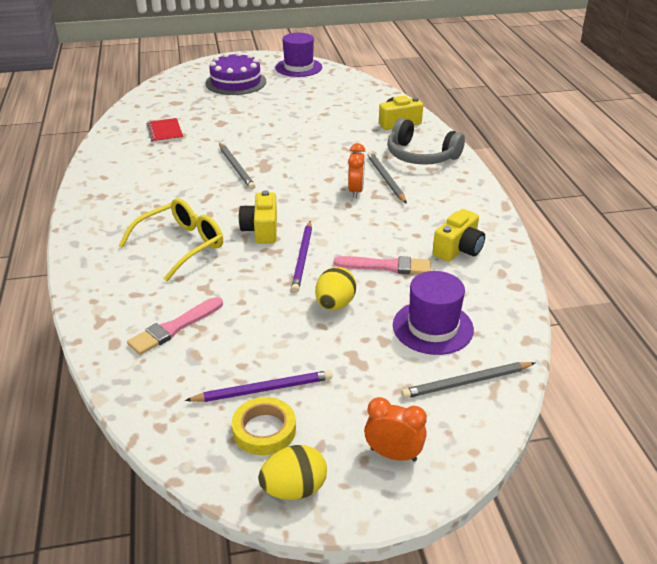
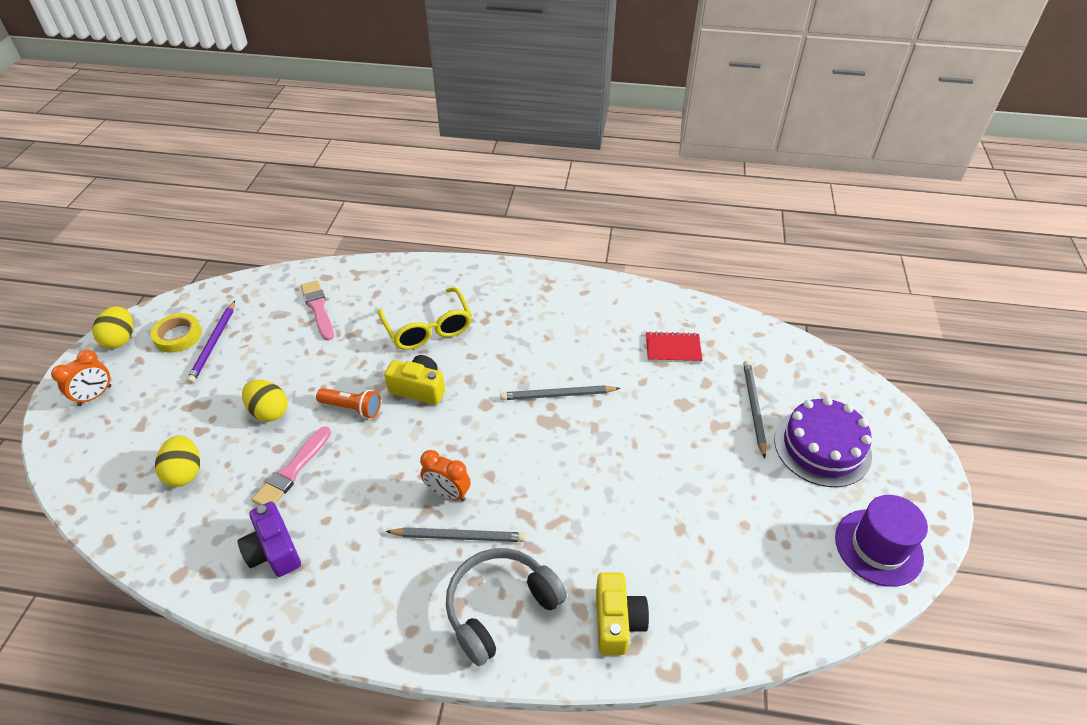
camera: 110 degrees right, 10 degrees up
purple pencil [291,221,312,293] -> orange flashlight [316,388,381,418]
purple hat [393,271,474,355] -> yellow egg [155,436,200,487]
grey pencil [401,362,535,399] -> grey pencil moved to [743,361,767,458]
yellow camera [433,209,485,261] -> purple camera [237,502,301,577]

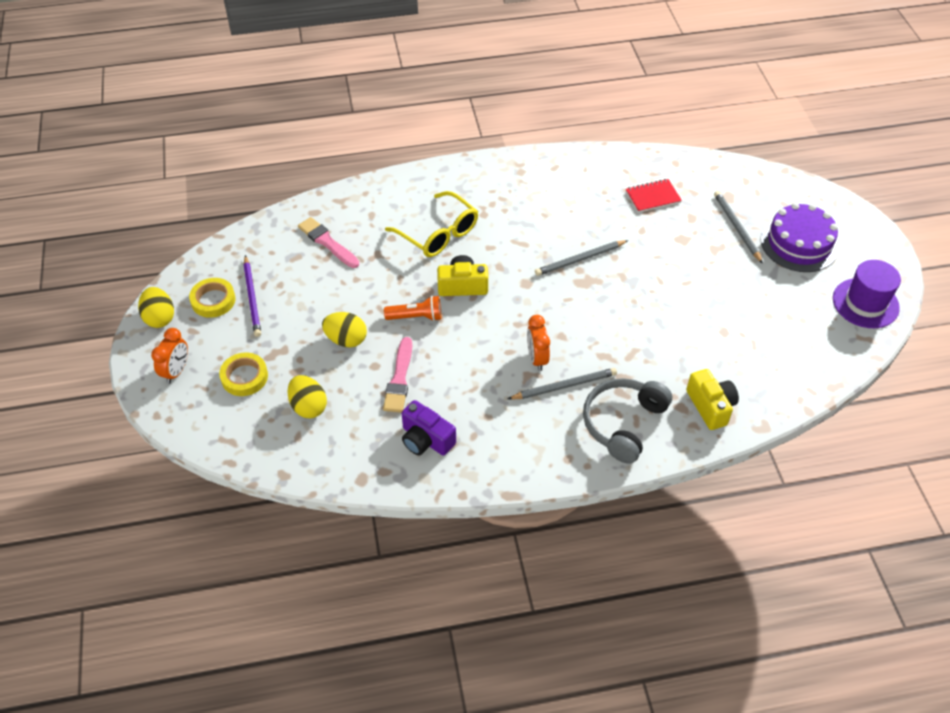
camera: 20 degrees left, 5 degrees up
orange clock [420,450,471,501] -> orange clock turned 75 degrees clockwise [527,315,550,371]
none -> yellow tape [219,353,268,396]

